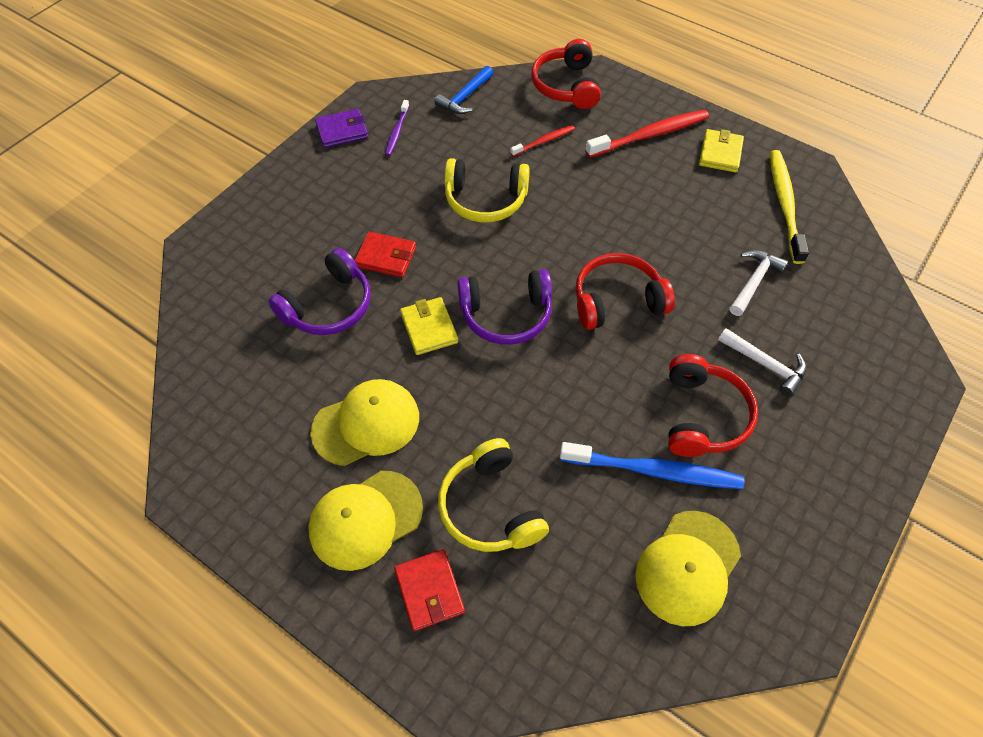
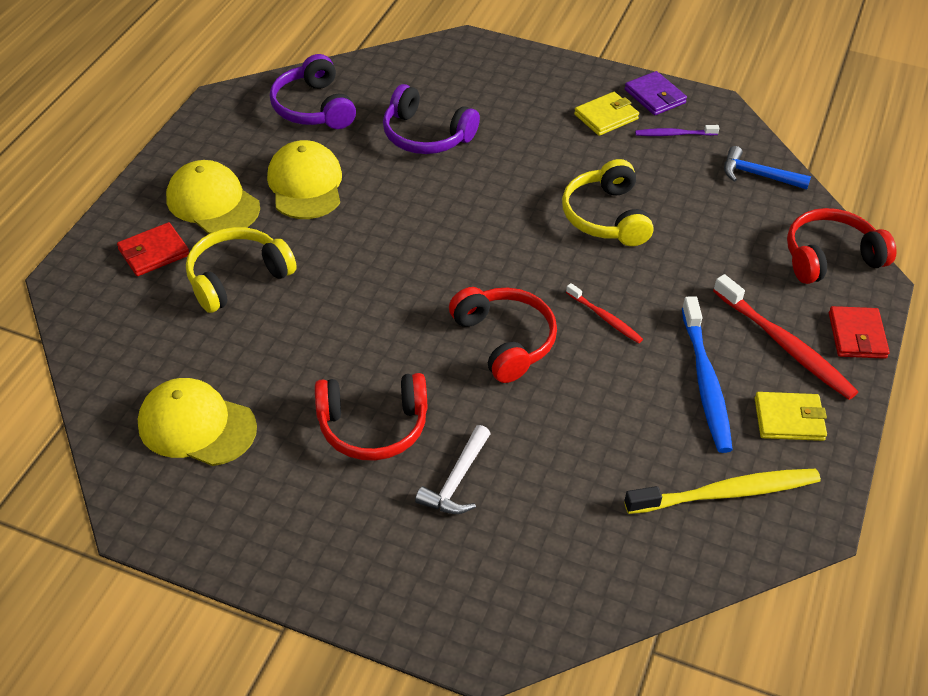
camera: 75 degrees right, 10 degrees down
yellow cap [310,379,419,466] -> yellow cap turned 150 degrees counterclockwise [267,140,342,219]
red wallet [354,232,416,277] -> red wallet moved to [829,306,890,359]
yellow wallet [400,297,458,355] -> yellow wallet moved to [574,92,639,136]
purple headphones [458,269,552,345] -> purple headphones moved to [270,54,356,129]
red toothbrush [510,125,575,156] -> red toothbrush moved to [566,283,643,343]
blue toothbrush [560,442,744,489] -> blue toothbrush moved to [682,296,733,453]
white hammer [730,250,788,316] -> none

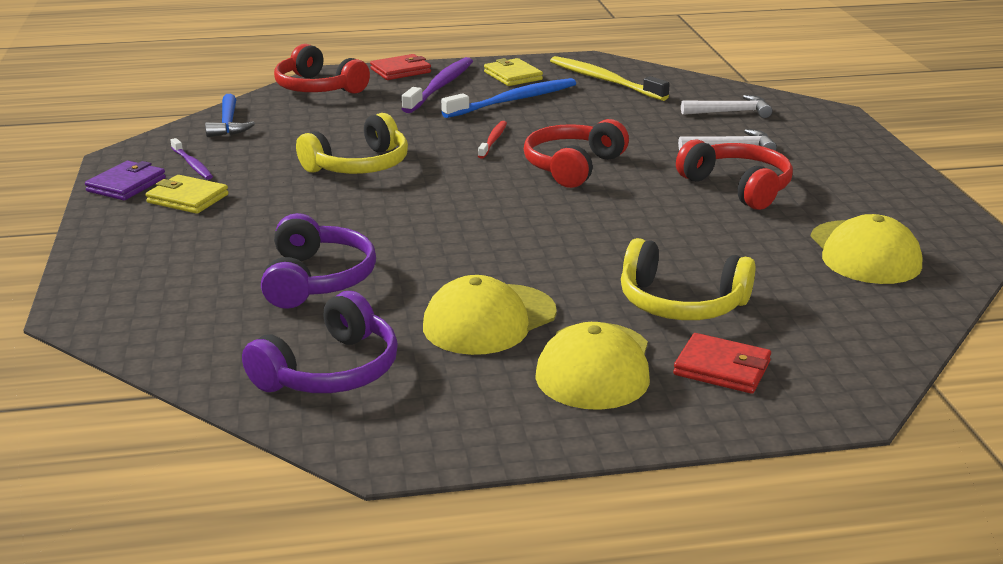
camera: 120 degrees left, 20 degrees down
red toothbrush [713,274,858,400] -> purple toothbrush [402,57,473,113]
none -> white hammer [681,95,772,118]

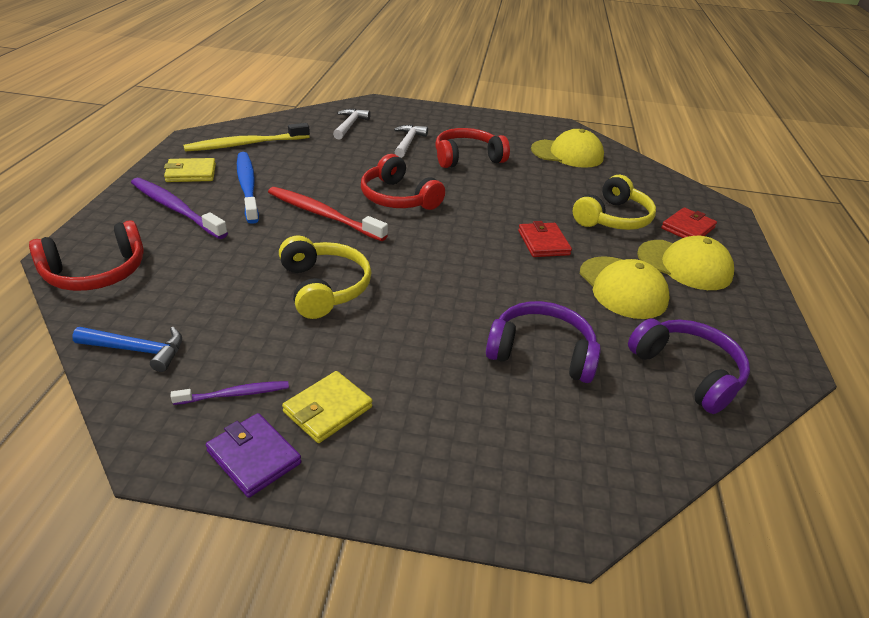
camera: 75 degrees left, 10 degrees up
red wallet [370,54,431,80] -> red wallet moved to [518,221,572,257]
red toothbrush [478,121,507,159] -> red toothbrush [268,187,388,241], size x1.86

